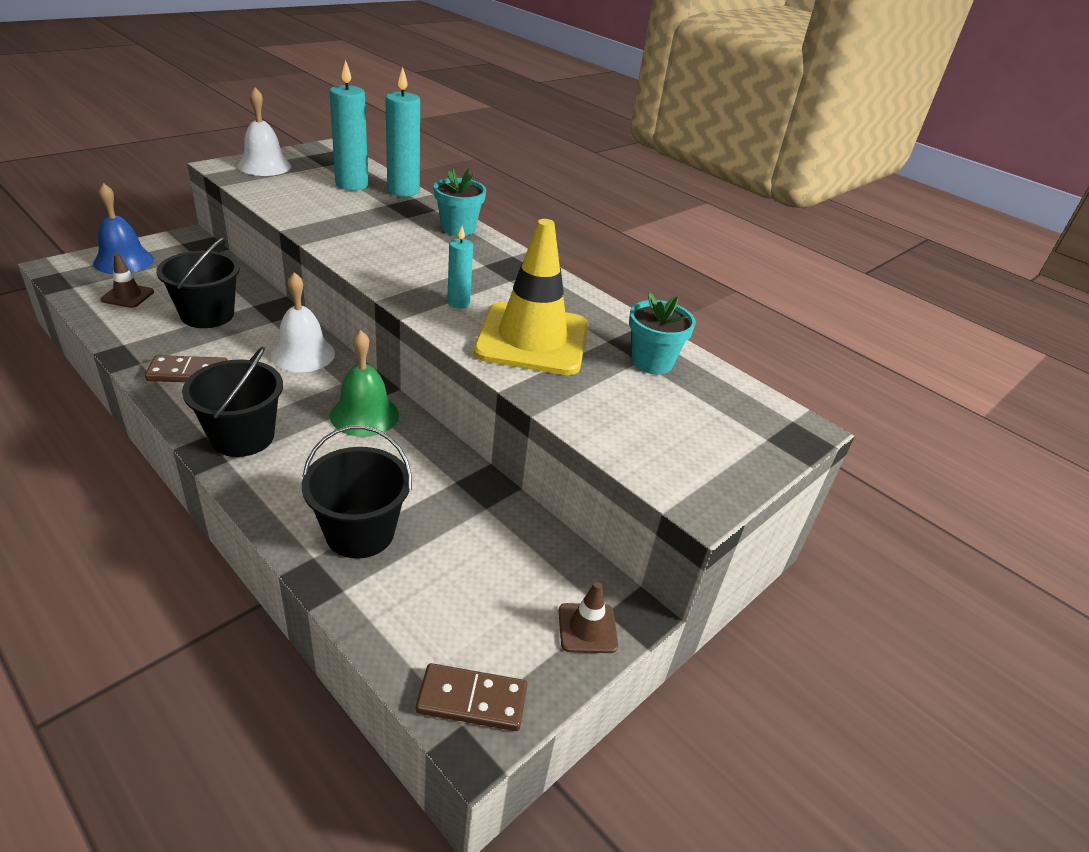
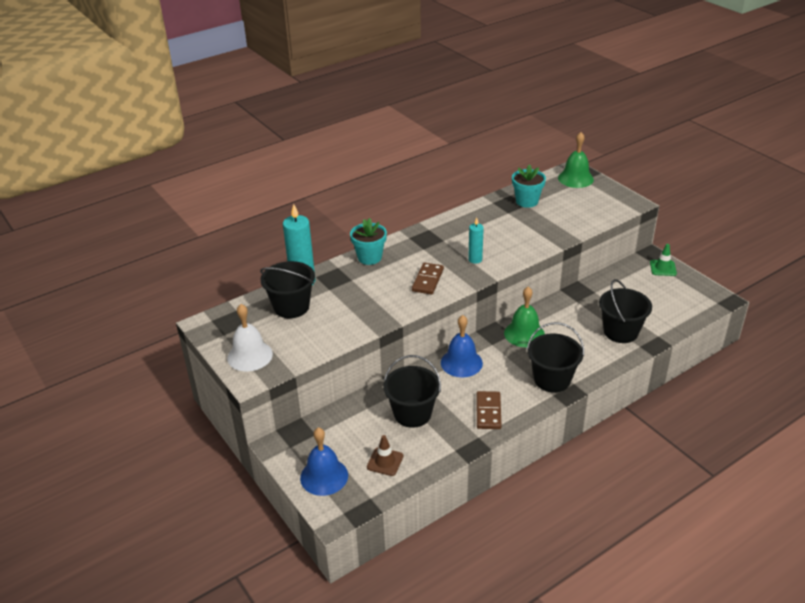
camera: 75 degrees left, 0 degrees up
white bell [271,272,335,372] -> blue bell [441,315,483,377]
turquoise candle [329,60,368,191] -> black bucket [260,261,315,318]
brown domino [416,663,527,731] -> brown domino moved to [412,263,444,295]
yellow traffic cone [474,219,588,375] -> none
brown traffic cone [559,582,618,653] -> green traffic cone [650,244,677,276]
none -> green bell [558,132,594,188]

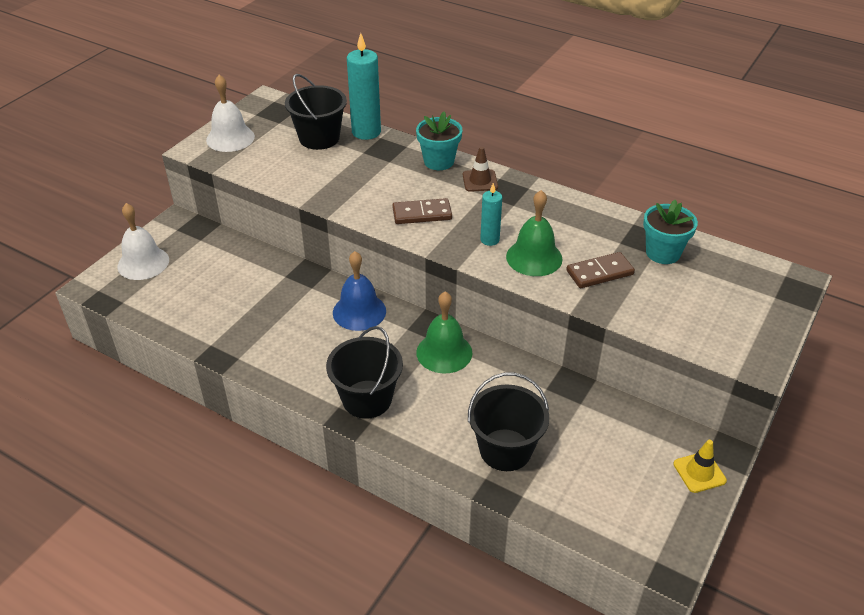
camera: 65 degrees right, 5 degrees up
blue bell [300,427,348,496] -> white bell [118,203,169,280]
brown traffic cone [367,435,403,476] -> brown traffic cone moved to [463,147,498,192]
black bucket [383,355,441,428] -> none
brown domino [477,391,502,429] -> brown domino moved to [566,252,635,288]
green bell [558,132,594,188] -> green bell moved to [506,190,563,276]
green traffic cone [650,244,677,276] -> yellow traffic cone [673,440,727,493]

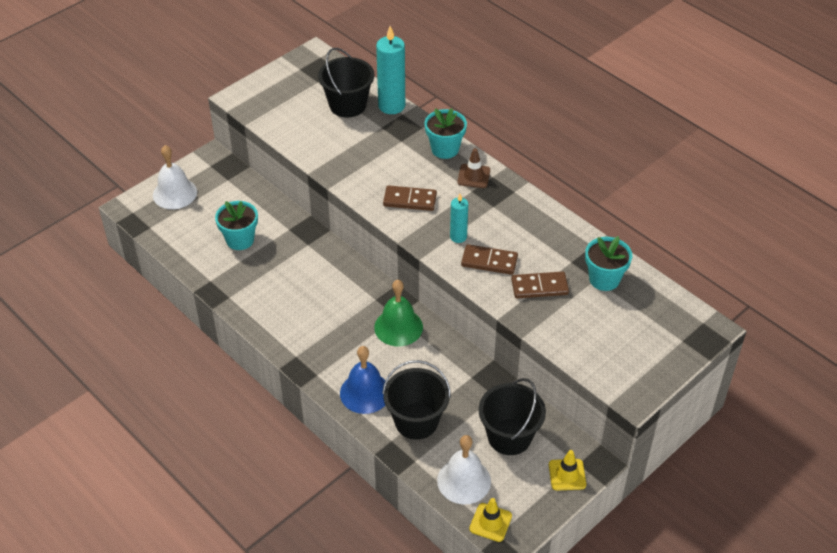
camera: 15 degrees right, 5 degrees up
white bell [206,75,255,152] -> white bell moved to [437,435,491,504]
black bucket [326,326,403,419] -> black bucket moved to [479,378,546,455]
blue bell [333,251,386,331] -> blue bell moved to [340,346,386,414]
green bell [506,190,563,276] -> brown domino [461,244,518,275]
none -> turquoise flower pot [215,201,258,250]
none -> yellow traffic cone [469,498,512,542]

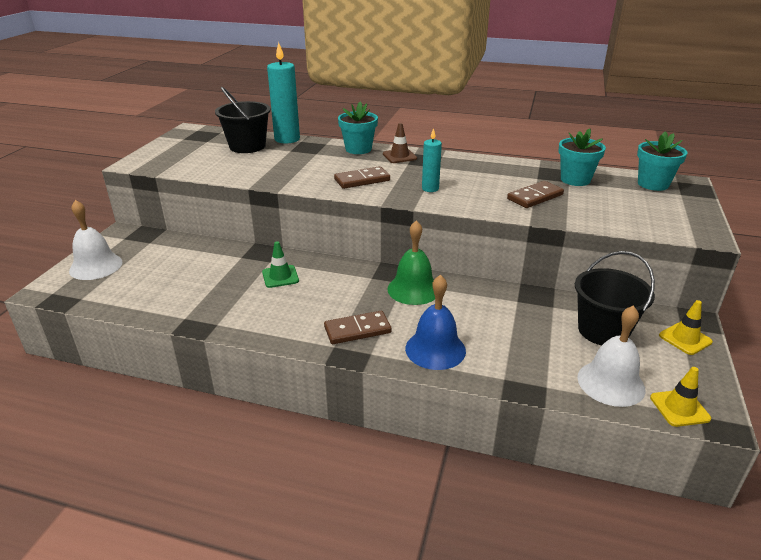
camera: 30 degrees left, 15 degrees down
turquoise flower pot [215,201,258,250] -> turquoise flower pot moved to [637,131,687,191]
black bucket [382,360,451,440] -> none
brown domino [461,244,518,275] -> brown domino moved to [324,311,392,344]
none -> green traffic cone [262,241,299,288]

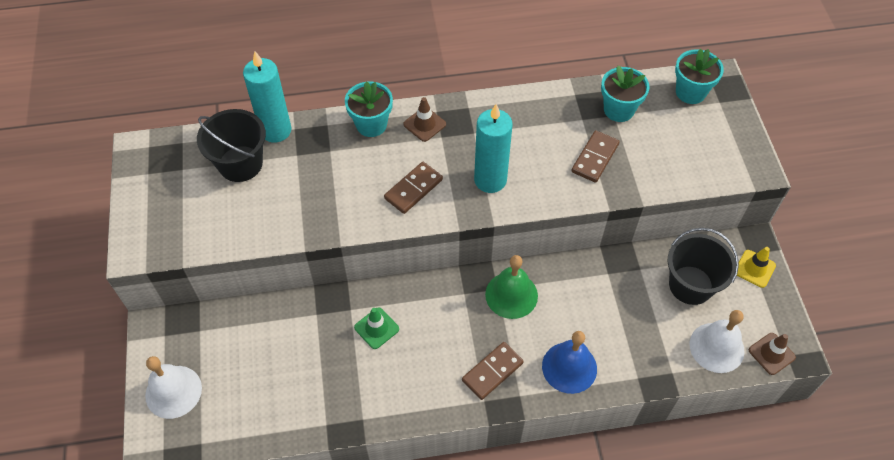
camera: 25 degrees left, 25 degrees up
turquoise candle [422,128,442,192] -> turquoise candle [474,104,513,193], size x1.77
yellow traffic cone [650,367,711,427] -> brown traffic cone [749,333,796,375]

